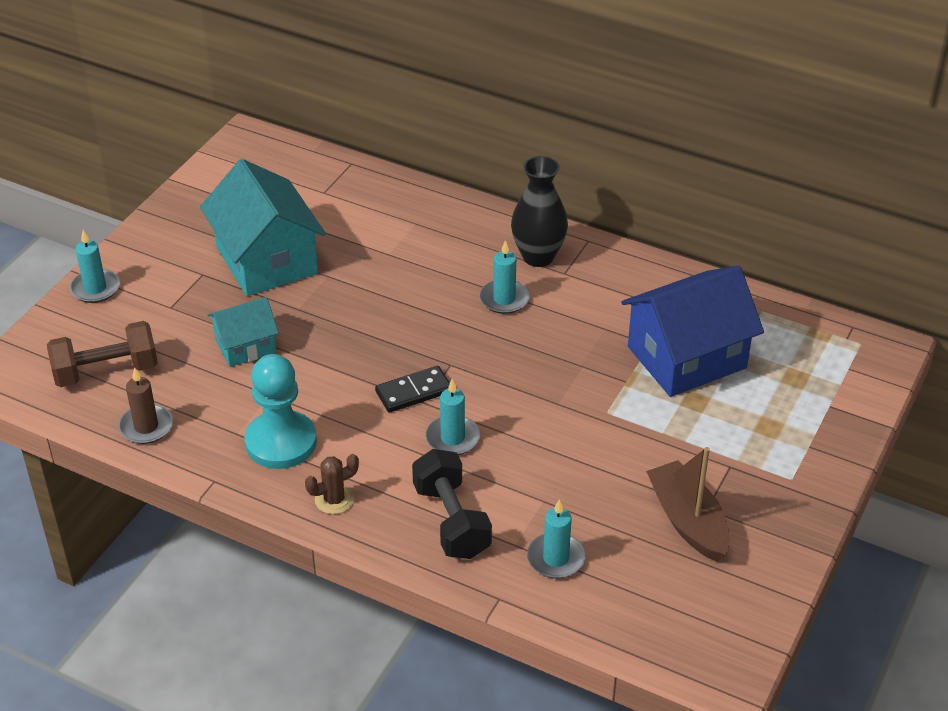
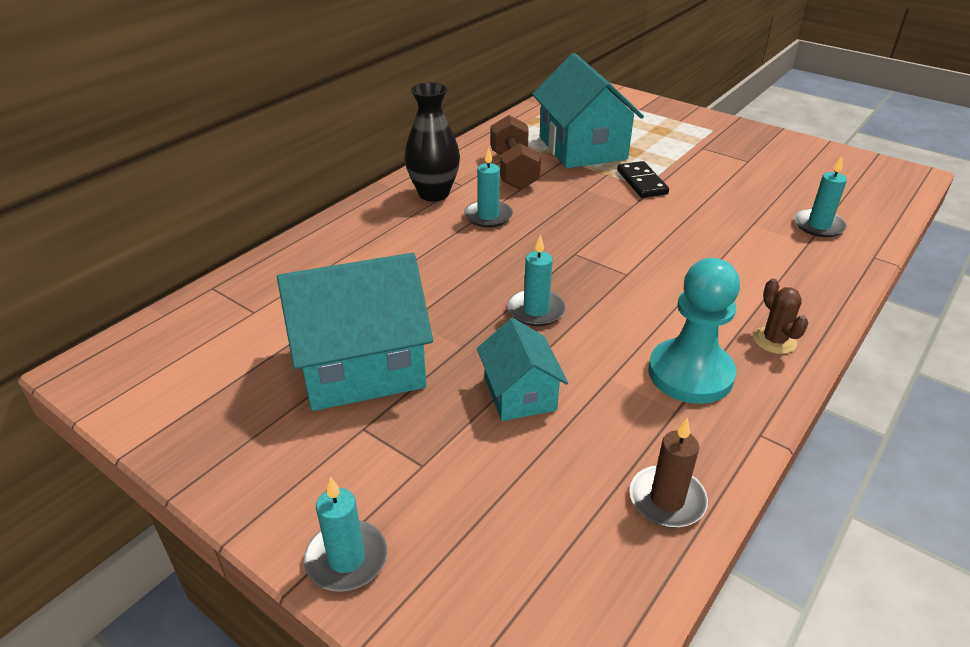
camera: 80 degrees left, 5 degrees down
brown dumbbell [47,321,158,387] -> brown dumbbell moved to [491,115,541,190]
black domino [375,366,450,413] -> black domino moved to [617,161,669,198]
black dumbbell [412,449,492,559] -> none
turquoise candle [426,379,480,455] -> turquoise candle moved to [507,234,566,326]
blue house [621,266,764,397] -> turquoise house [532,53,644,168]
brown boat [646,447,730,562] -> none

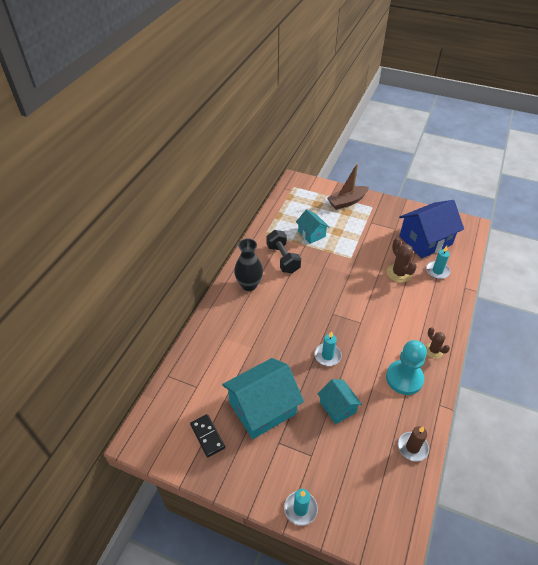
camera: 15 degrees left, 10 degrees up
turquoise candle [464,147,513,228] -> none
brown dumbbell [491,115,541,190] -> black dumbbell [266,230,301,273]
turquoise house [532,53,644,168] -> turquoise house [296,209,329,244], size x0.55
black domino [617,161,669,198] -> black domino moved to [190,414,225,458]
none -> brown boat [327,163,369,210]
none -> brown cactus [387,238,417,283]
none -> blue house [399,200,464,258]

